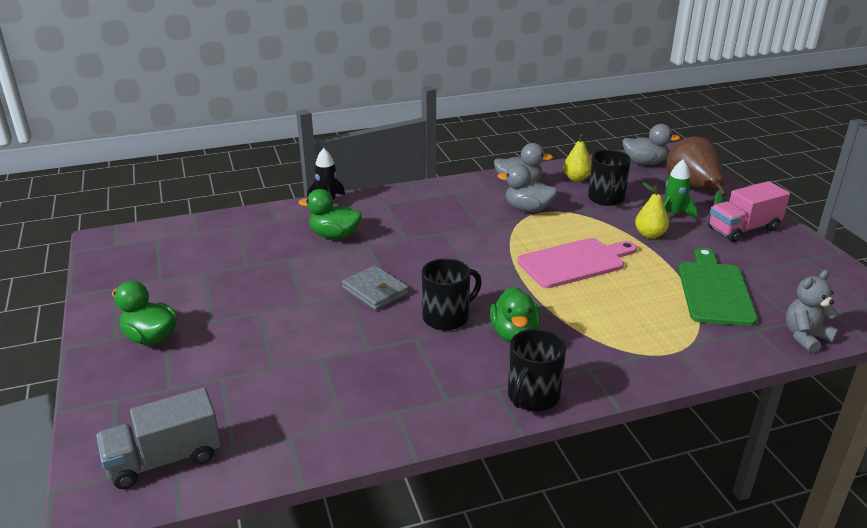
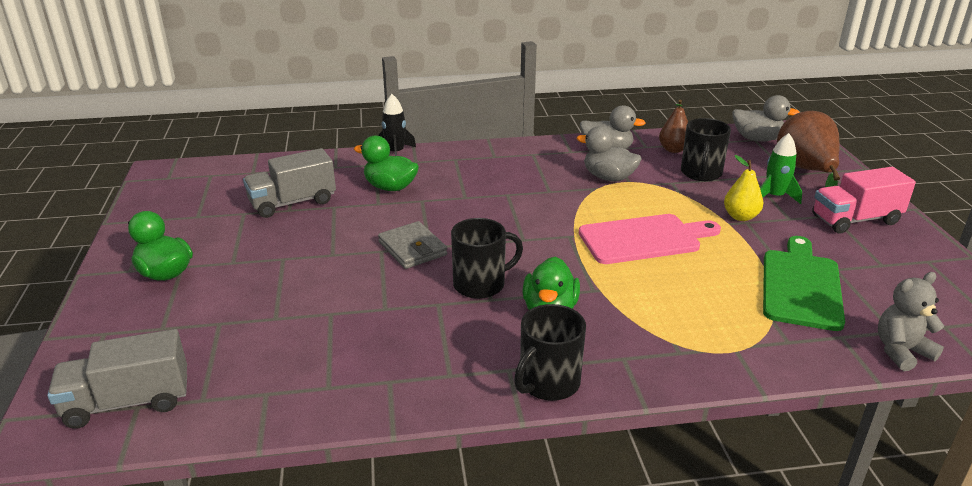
camera: 10 degrees right, 0 degrees up
yellow pear [563,134,591,181] -> brown pear [659,100,688,153]
none -> grey truck [243,148,336,218]

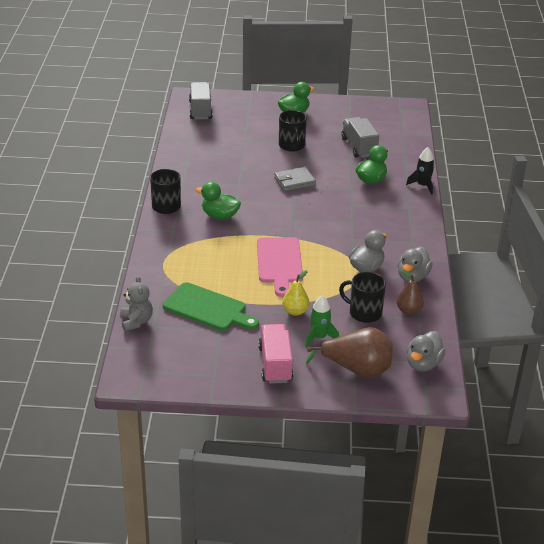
camera: 100 degrees right, 5 degrees up
black mug [451,218,523,299] -> black mug moved to [279,110,307,152]

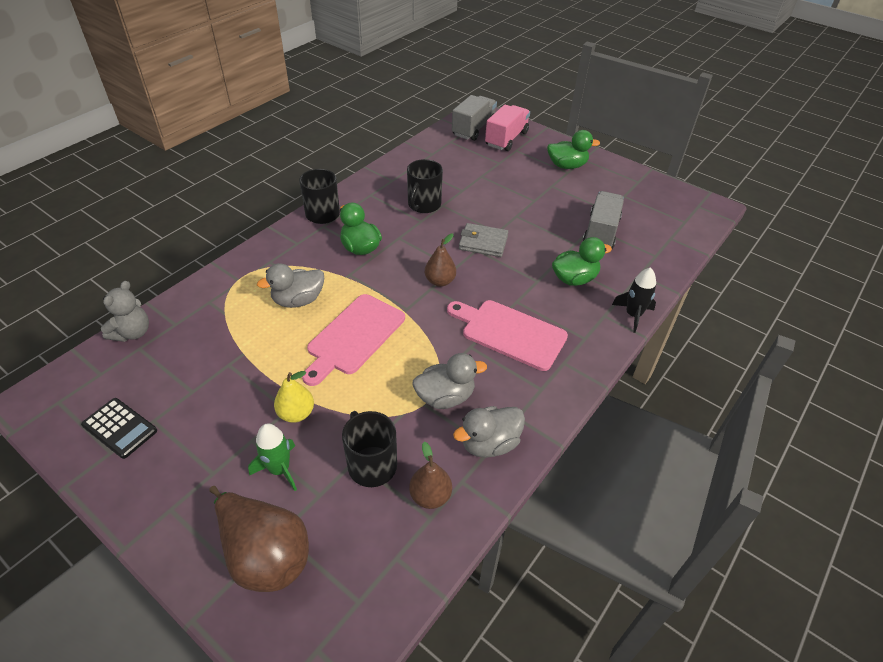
camera: 35 degrees right, 10 degrees up
green cutting board [163,282,259,331] -> none
pink truck [258,324,293,384] -> pink truck moved to [485,105,530,151]
black mug [279,110,307,152] -> black mug moved to [407,159,443,213]
grey duck [407,331,446,372] -> grey duck moved to [257,263,324,308]
none -> black calculator [81,398,157,459]
none -> brown pear [425,233,456,287]
none -> pink cutting board [447,300,568,371]

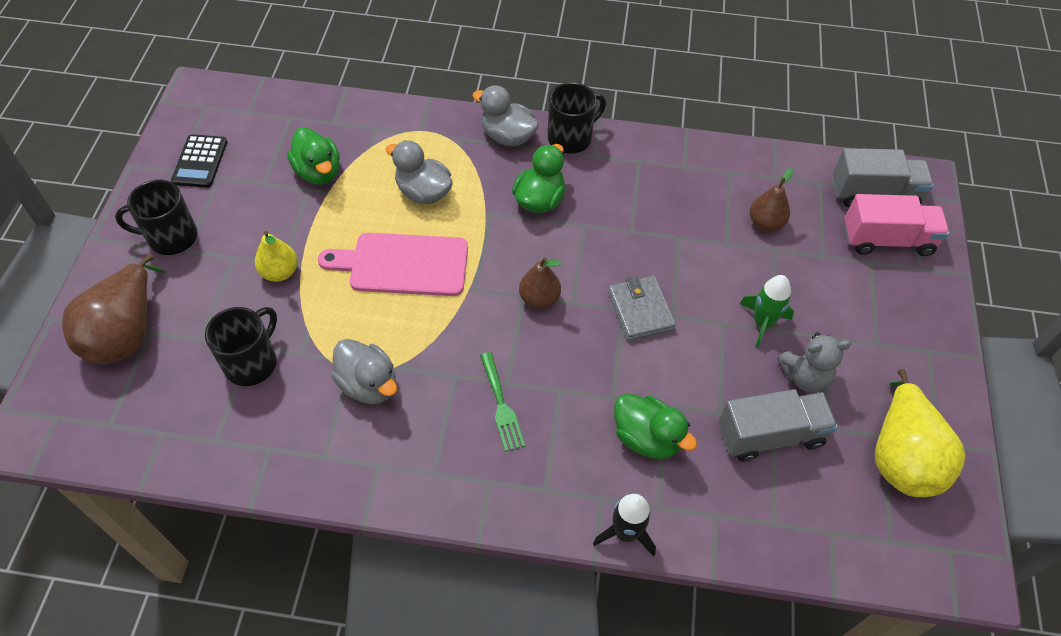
camera: 60 degrees right, 10 degrees up
grey teddy bear [101,281,149,342] -> grey teddy bear moved to [777,332,851,393]
green rocket [248,424,297,491] -> green rocket moved to [740,275,794,348]
black mug [407,159,443,213] -> black mug moved to [115,180,197,255]
brown pear [409,442,452,509] -> brown pear moved to [750,168,794,231]
pink cutting board [447,300,568,371] -> green fork [480,352,525,452]
grey duck [453,406,525,458] -> grey duck moved to [472,85,539,146]
green duck [547,130,600,169] -> green duck moved to [287,127,340,185]
none -> yellow pear [875,369,966,497]

